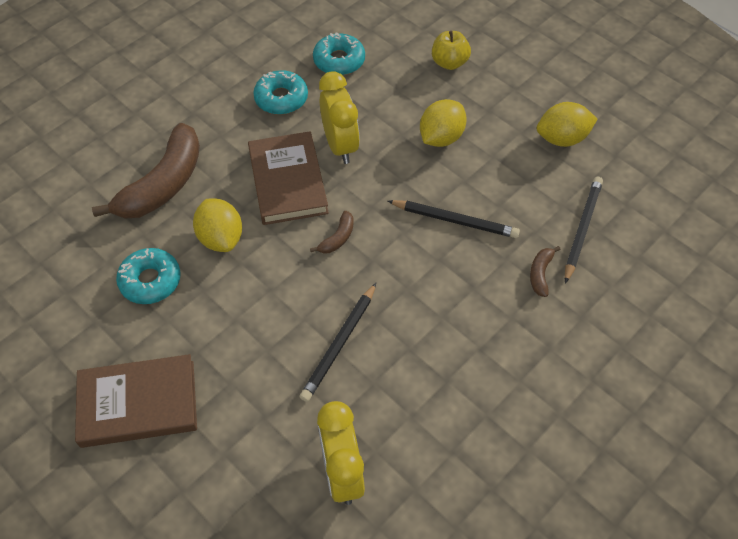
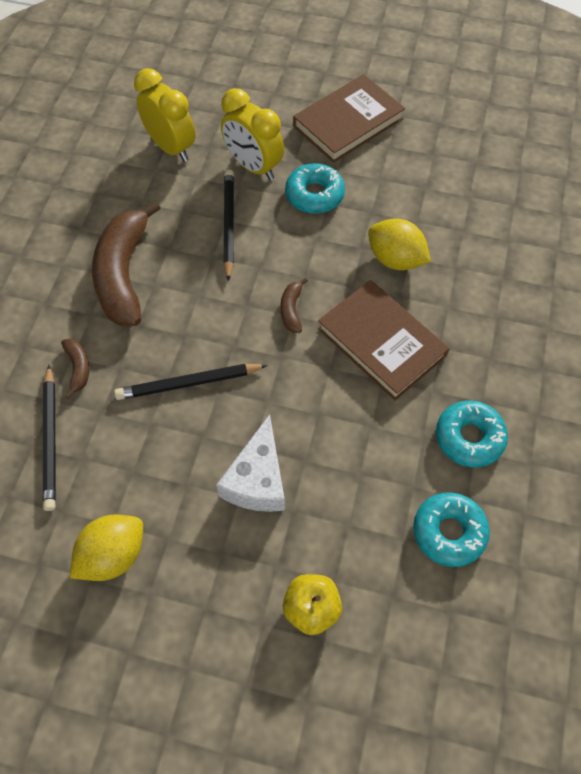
camera: 150 degrees right, 5 degrees up
brown banana [92,123,200,219] -> brown banana moved to [92,201,161,326]
turquoise donut [116,248,181,304] -> turquoise donut moved to [285,163,345,214]
yellow clock [319,71,360,164] -> yellow clock moved to [221,88,284,180]
yellow lemon [420,99,467,147] -> white cheese [216,414,285,512]

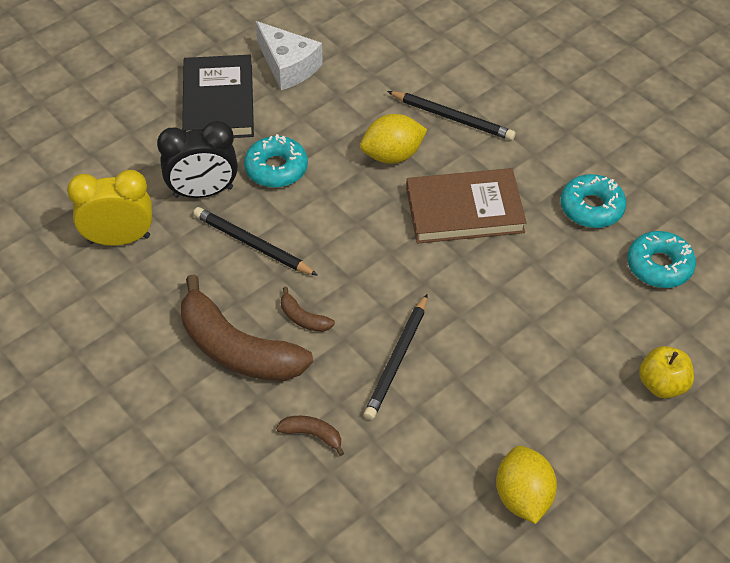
camera: 55 degrees left, 10 degrees down
black pencil [43,365,56,511] -> black pencil moved to [387,91,516,140]
white cheese [216,414,285,512] -> white cheese moved to [256,21,323,90]
yellow clock [221,88,284,180] -> black clock [157,121,238,198]
brown banana [280,278,308,333] -> brown banana moved to [281,286,335,332]
brown book [293,74,405,163] -> black book [182,55,254,138]

